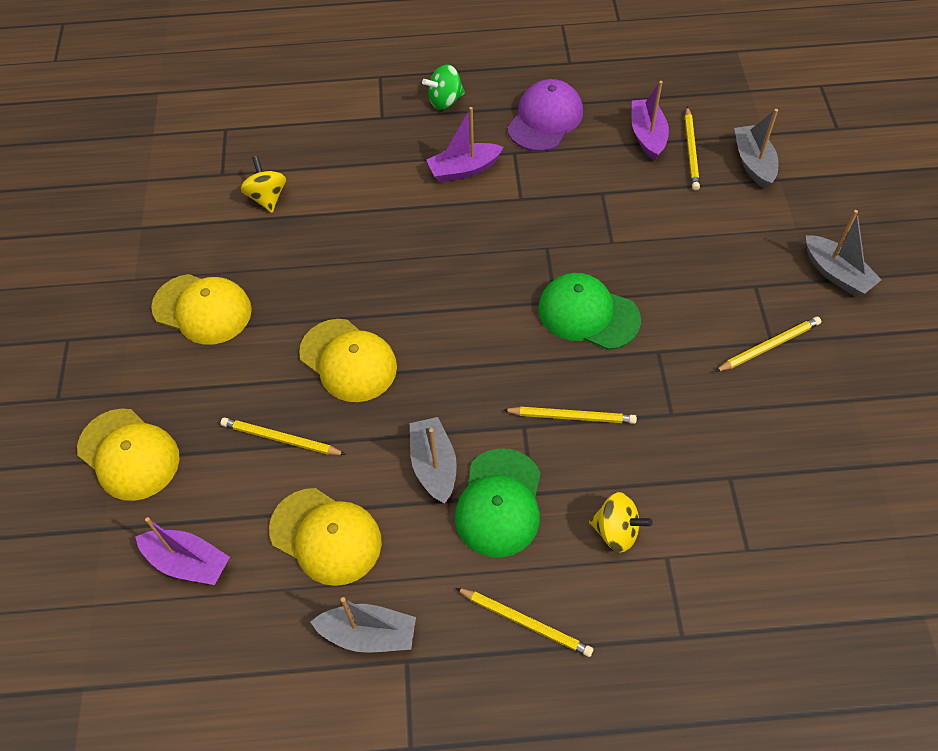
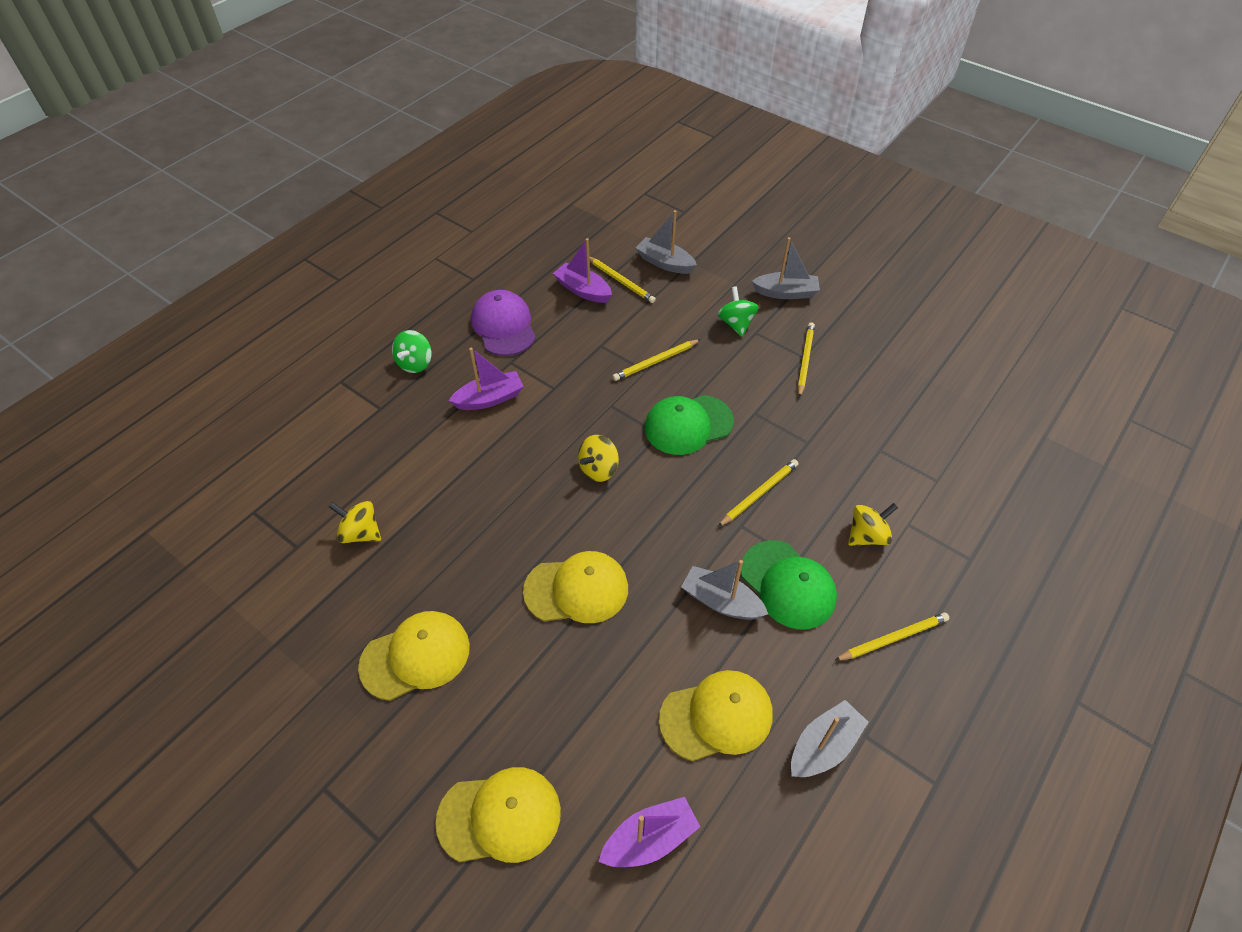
camera: 50 degrees left, 5 degrees down
yellow pencil [220,417,346,455] -> yellow pencil moved to [613,339,701,381]
purple boat [426,107,503,182] -> purple boat turned 135 degrees counterclockwise [449,348,524,410]
none -> yellow spinning top [578,435,619,482]
none -> green spinning top [717,286,759,337]

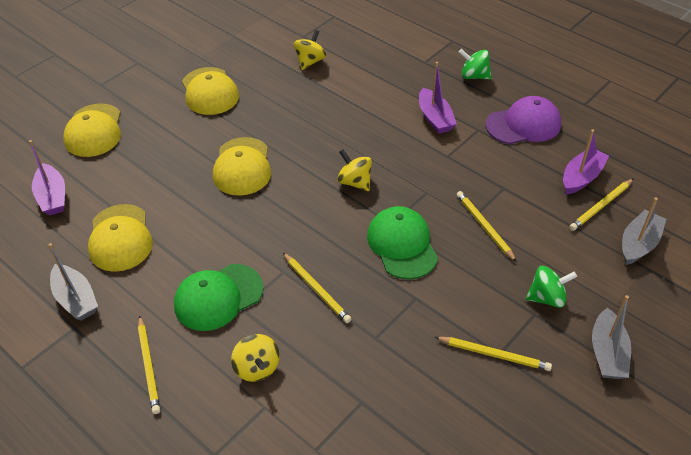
camera: 95 degrees right, 5 degrees down
grey boat [681,560,768,620] -> none

